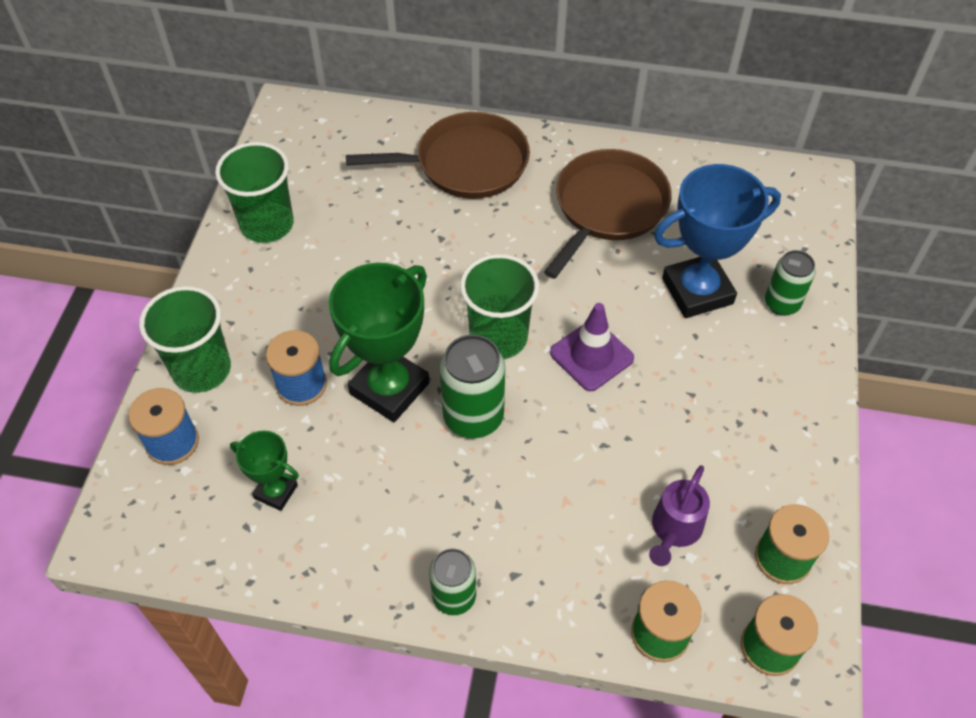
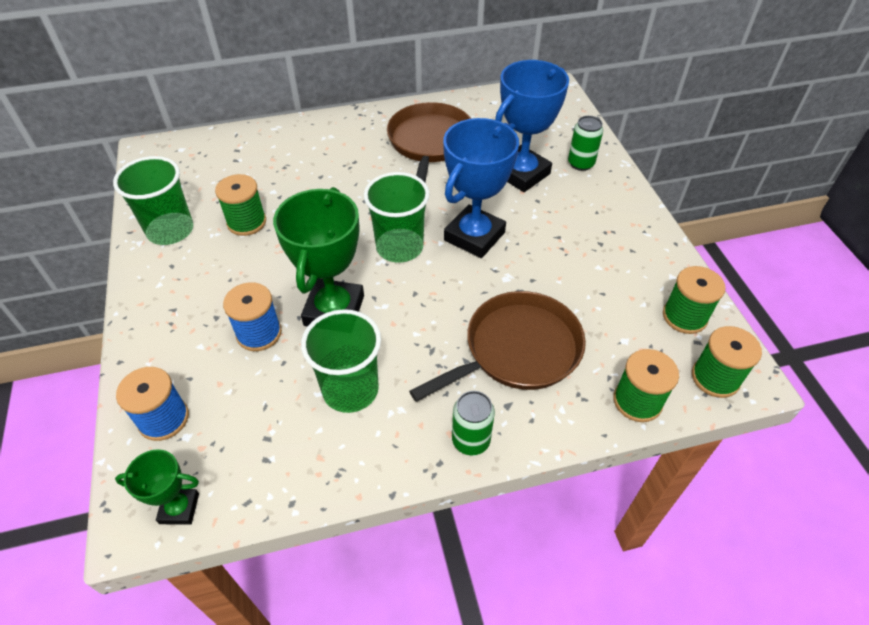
camera: 25 degrees left, 5 degrees down
green cup [139,286,231,393] -> green cup moved to [301,309,381,413]
green trophy [230,431,299,511] -> green trophy moved to [115,449,199,525]
brown pan [346,112,530,199] -> brown pan moved to [409,291,586,402]
green can [439,335,505,438] -> none
purple traffic cone [550,303,634,391] -> blue trophy [443,118,519,258]
purple watering can [649,465,710,566] -> none
none -> green spool [215,174,266,236]

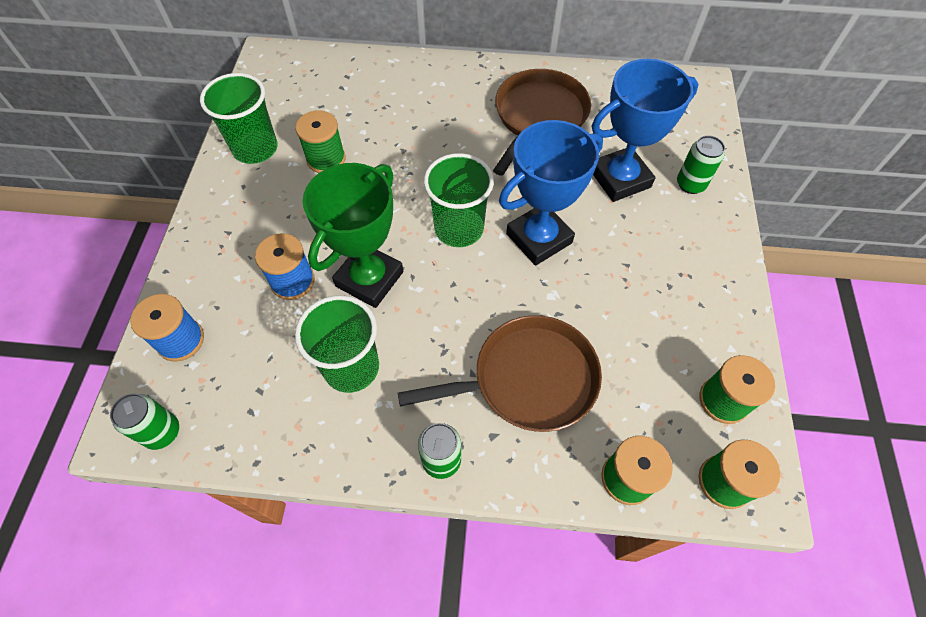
camera: 20 degrees right, 10 degrees up
green trophy [115,449,199,525] -> green can [110,393,179,450]

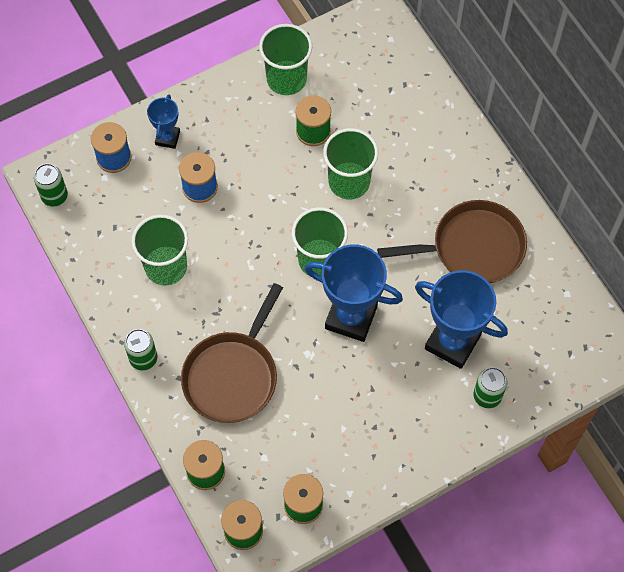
camera: 55 degrees right, 5 degrees up
green trophy [303,163,403,308] -> none
brown pan [398,315,602,432] -> brown pan turned 75 degrees clockwise [181,283,283,423]
none -> blue trophy [147,94,180,149]
none -> green cup [323,128,378,199]

